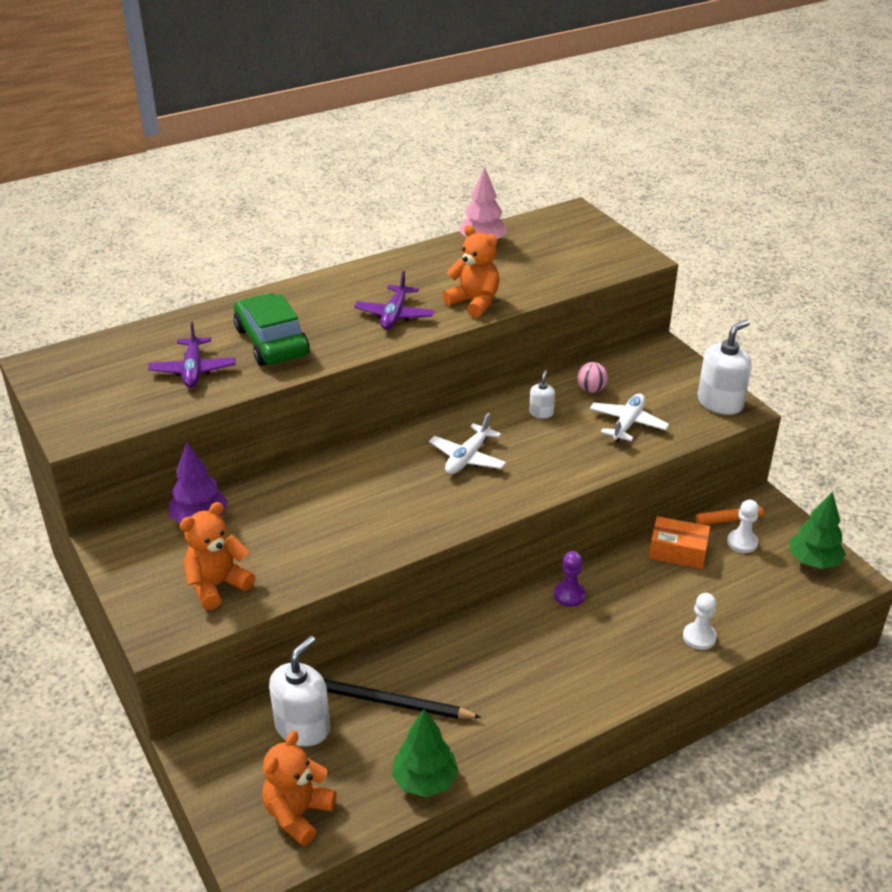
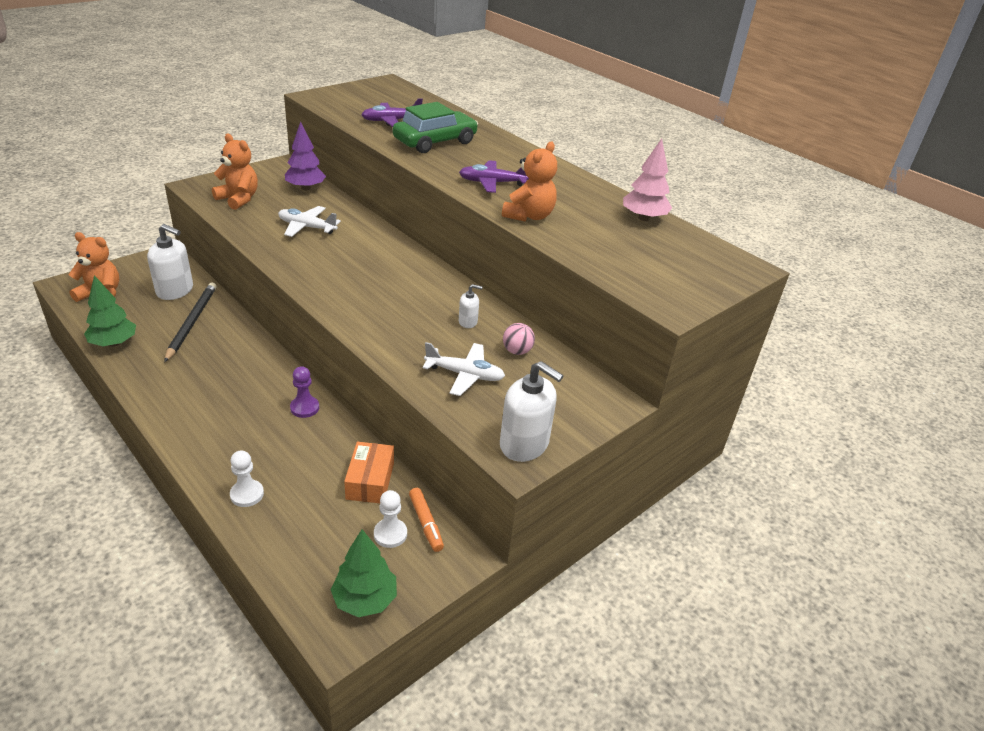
camera: 75 degrees right, 0 degrees up
white plane [429,413,506,474] -> white plane moved to [278,206,341,237]

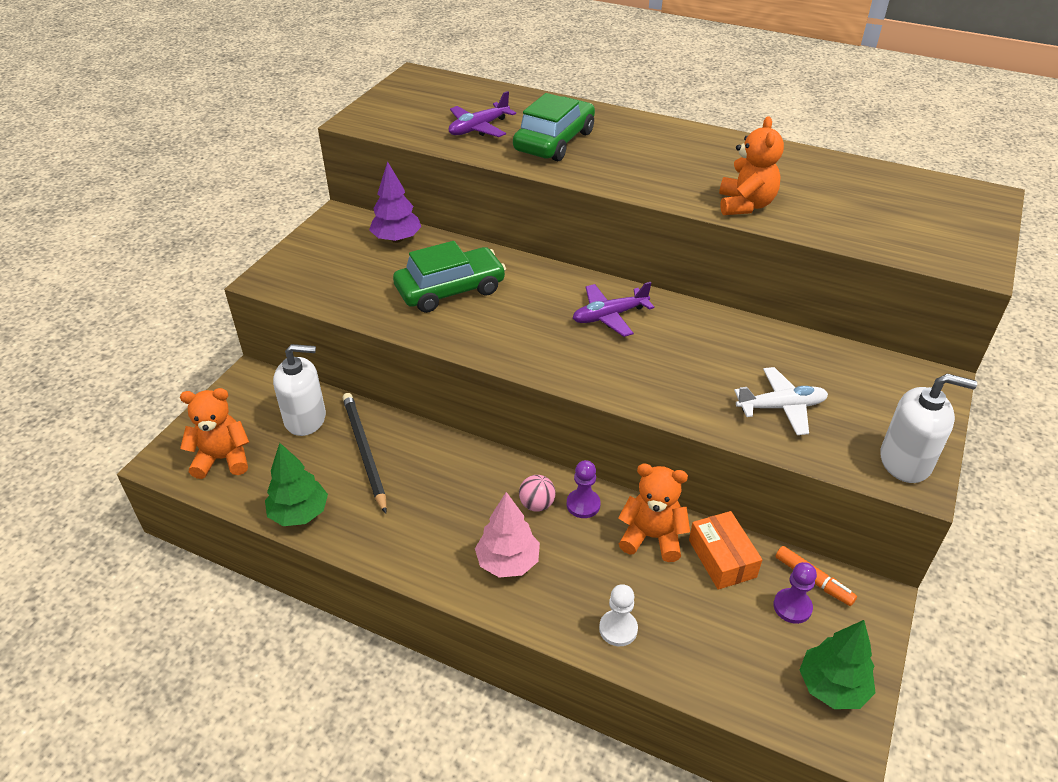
camera: 20 degrees left, 5 degrees up
orange teddy bear [212,134,258,210] -> orange teddy bear moved to [618,464,690,562]
white plane [278,206,341,237] -> green car [393,241,506,313]
white pawn [374,490,407,548] -> purple pawn [773,562,817,624]
purple plane [459,160,529,193] -> purple plane moved to [573,282,654,337]
white soap dispenser [459,284,483,328] -> none
pink ball [503,323,535,355] -> pink ball moved to [519,475,556,512]
pink tree [623,139,672,221] -> pink tree moved to [475,492,540,578]

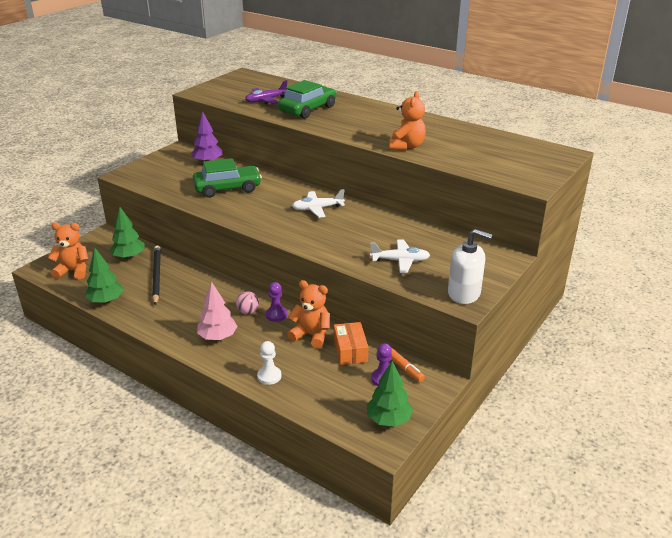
camera: 10 degrees right, 10 degrees down
white soap dispenser [273,344,326,436] -> green tree [110,207,145,259]
purple plane [573,282,654,337] -> white plane [292,189,345,218]

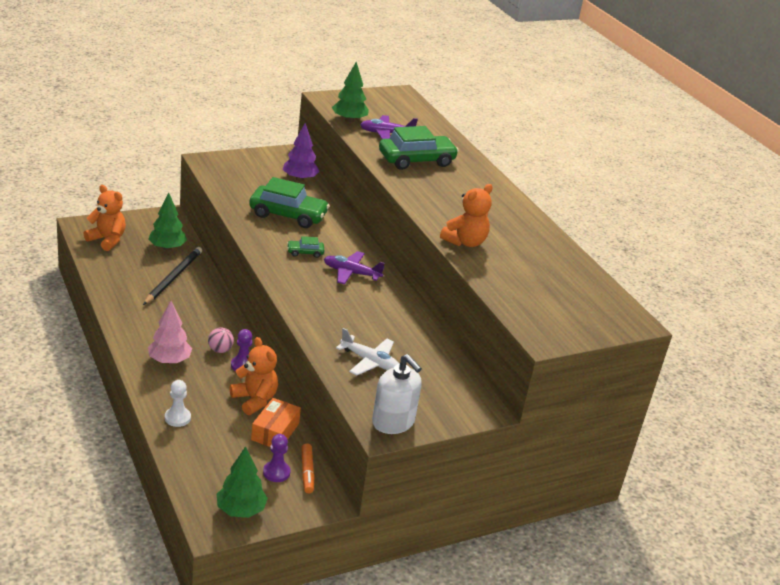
camera: 25 degrees right, 0 degrees up
green tree [85,248,124,304] -> green tree moved to [332,62,369,122]
white plane [292,189,345,218] -> purple plane [324,251,385,285]
none -> green car [287,236,324,258]

